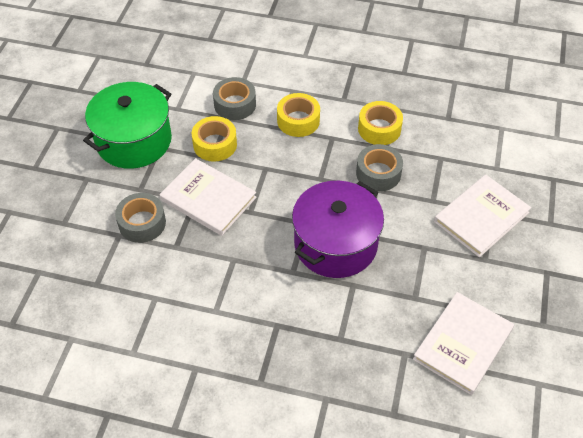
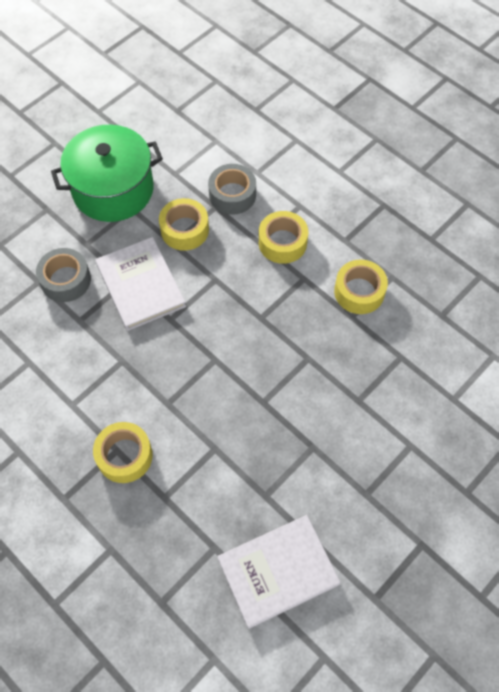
camera: 30 degrees right, 10 degrees up
purple pot [292,181,384,278] -> none
grey tape [356,144,403,191] -> none
white book [434,175,531,257] -> none
none -> yellow tape [93,422,153,483]

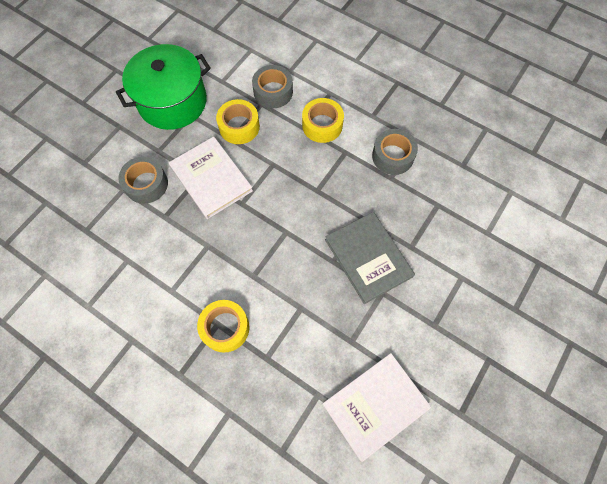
camera: 10 degrees left, 5 degrees up
yellow tape [334,259,388,314] -> grey tape [372,129,418,175]
none -> grey book [325,212,415,304]

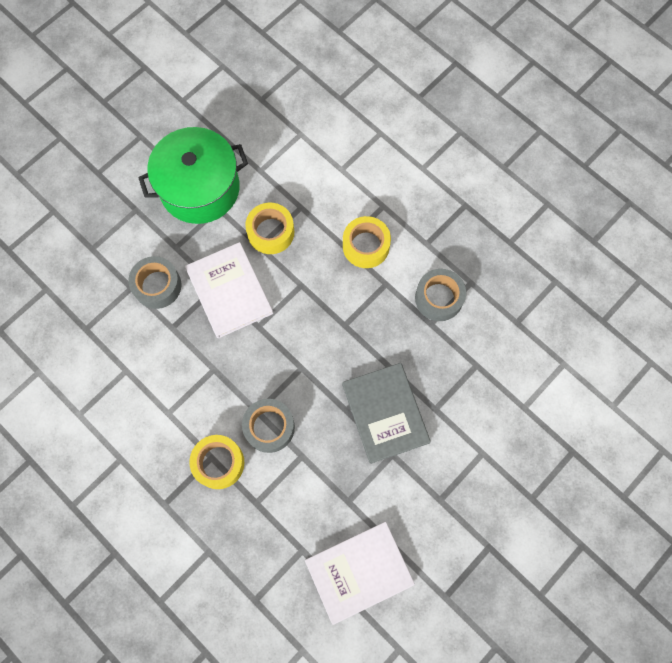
camera: 10 degrees right, 5 degrees up
grey tape [252,65,293,108] -> grey tape moved to [242,399,295,453]

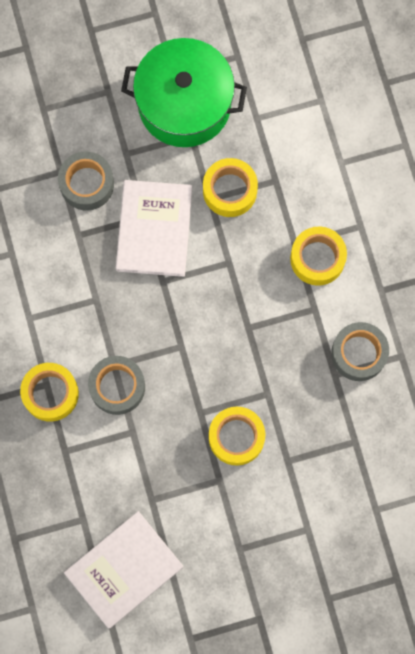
camera: 30 degrees right, 5 degrees up
white book [305,522,415,625] -> white book turned 45 degrees counterclockwise [64,511,183,629]
grey book [342,363,431,464] -> yellow tape [209,407,265,466]

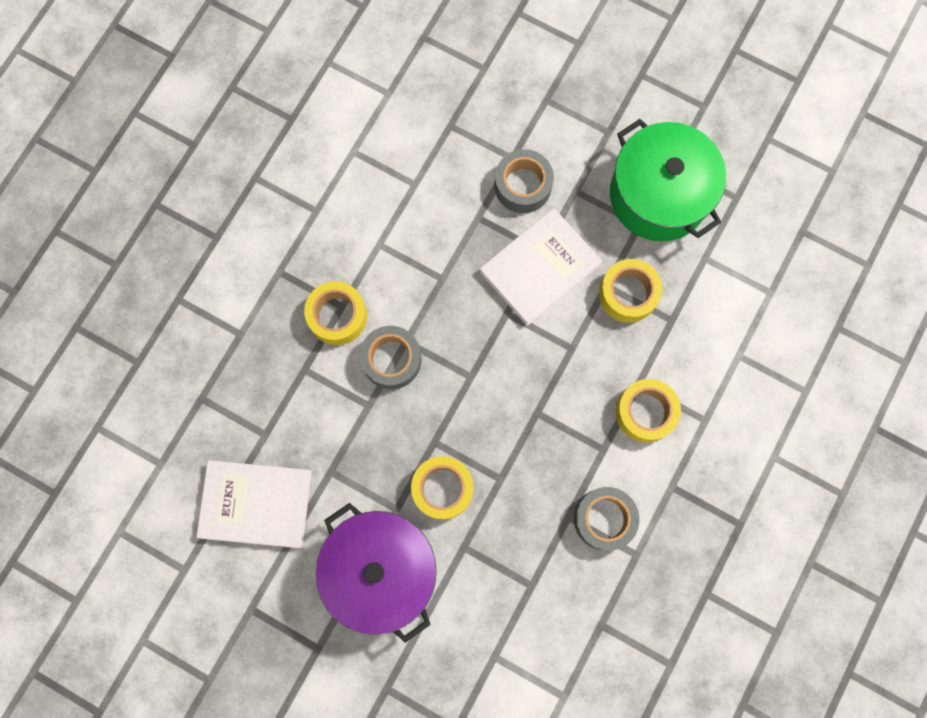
camera: 45 degrees right, 0 degrees up
none -> purple pot [316,503,437,643]

